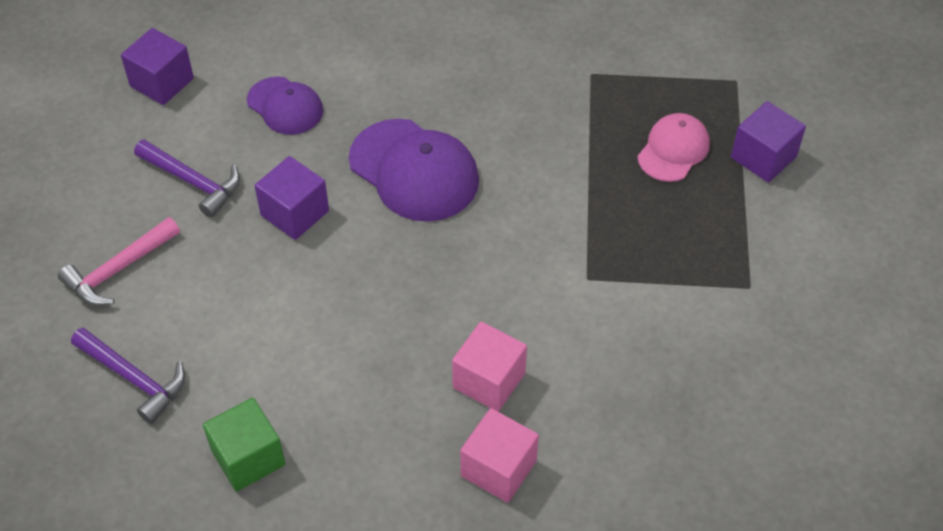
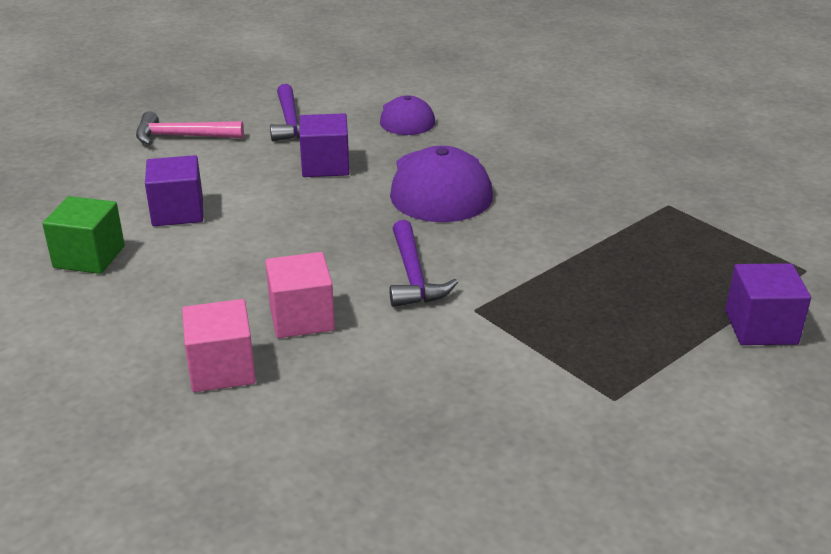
camera: 45 degrees right, 20 degrees down
purple hammer [71,328,185,424] -> purple hammer moved to [389,220,458,307]
purple cube [121,28,194,105] -> purple cube moved to [145,155,203,226]
pink cap [638,113,710,182] -> none

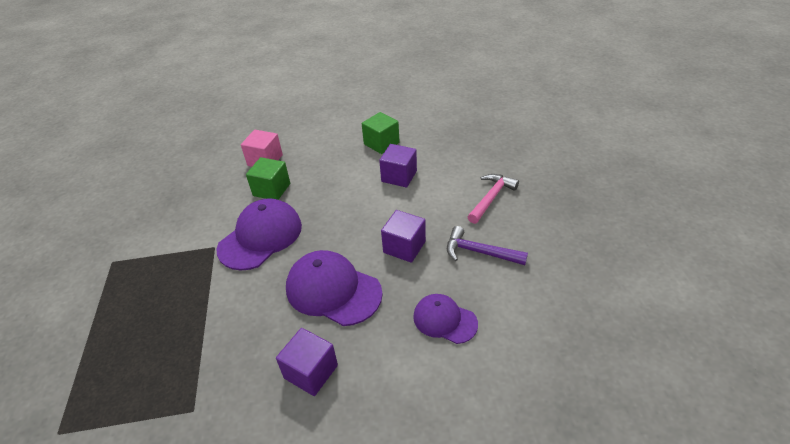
camera: 125 degrees right, 10 degrees up
pink cube [265,252,335,338] -> green cube [246,157,290,200]
purple hammer [389,220,458,307] -> purple cap [217,198,302,270]
purple cube [725,263,811,345] -> purple cube moved to [276,328,338,396]

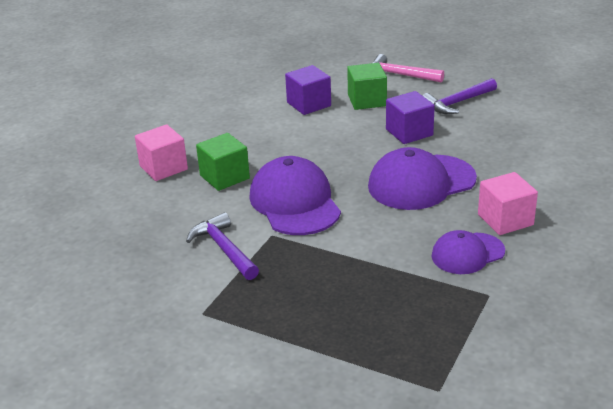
camera: 55 degrees left, 10 degrees down
purple cube [276,328,338,396] -> pink cube [478,172,538,235]
green cube [362,112,400,154] -> green cube moved to [347,63,387,110]
purple cap [413,294,478,344] -> purple cap moved to [431,230,505,274]
pink hammer [468,174,519,224] -> pink hammer turned 45 degrees counterclockwise [372,54,444,83]
none -> purple hammer [186,212,259,280]

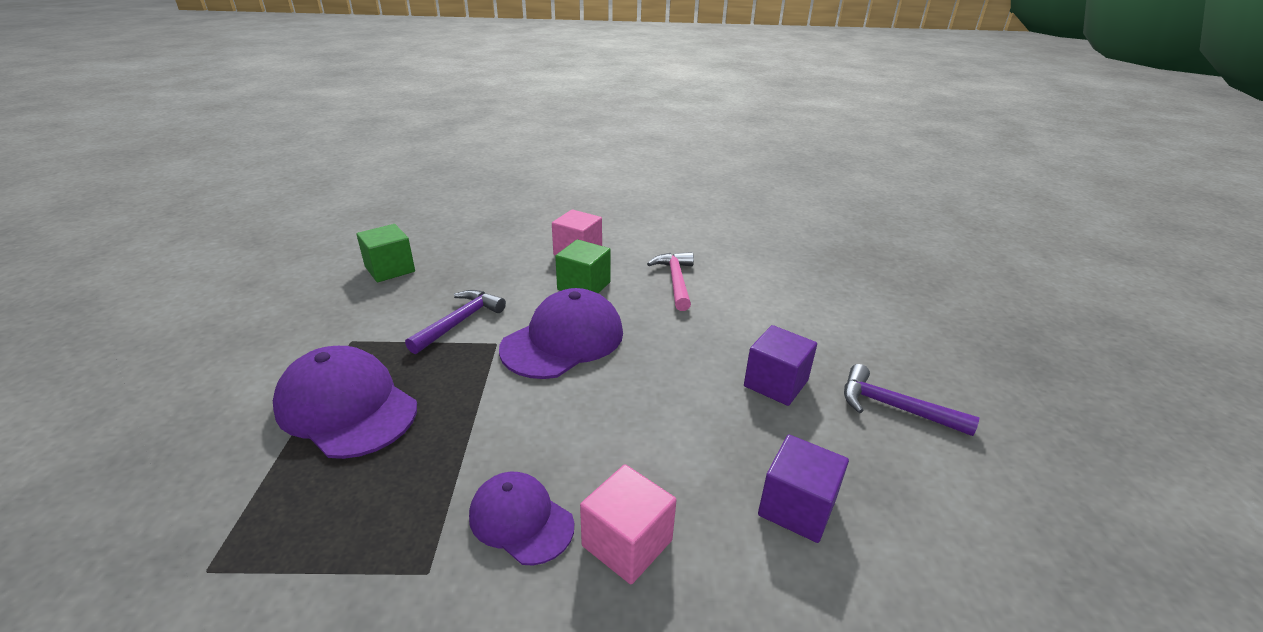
camera: 60 degrees right, 0 degrees up
purple cube [285,65,331,115] -> purple cube moved to [758,434,849,543]
green cube [347,63,387,110] -> green cube moved to [356,224,415,282]
purple cap [368,147,477,210] -> purple cap moved to [273,346,417,459]
pink hammer [372,54,444,83] -> pink hammer moved to [647,252,694,311]

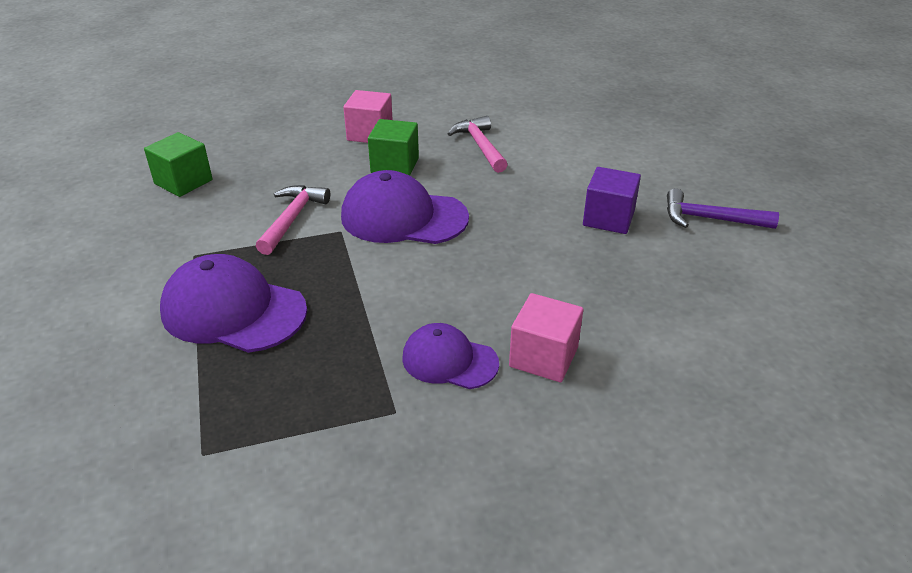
camera: 15 degrees left, 5 degrees up
purple hammer [405,290,506,354] -> pink hammer [256,185,330,255]
purple cap [499,288,623,379] -> purple cap turned 105 degrees counterclockwise [341,170,469,244]
purple cube [758,434,849,543] -> none

